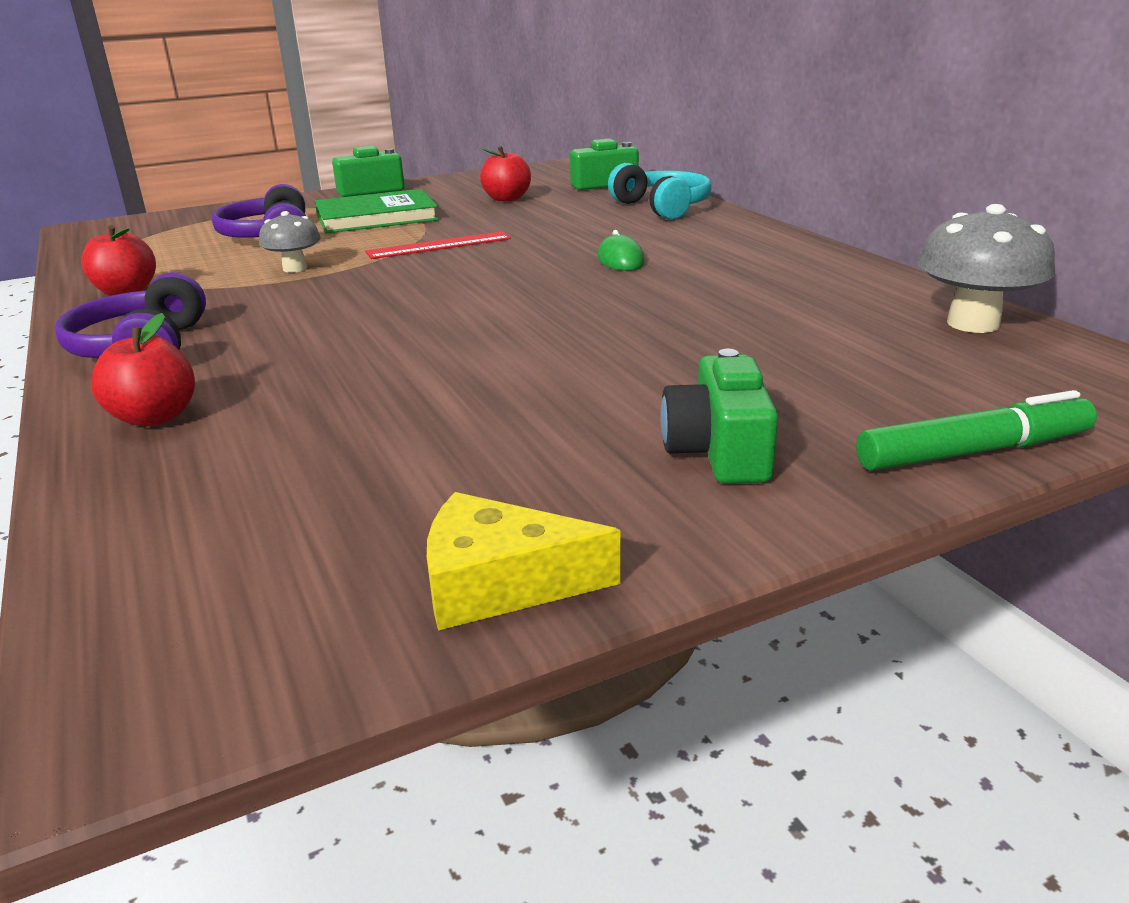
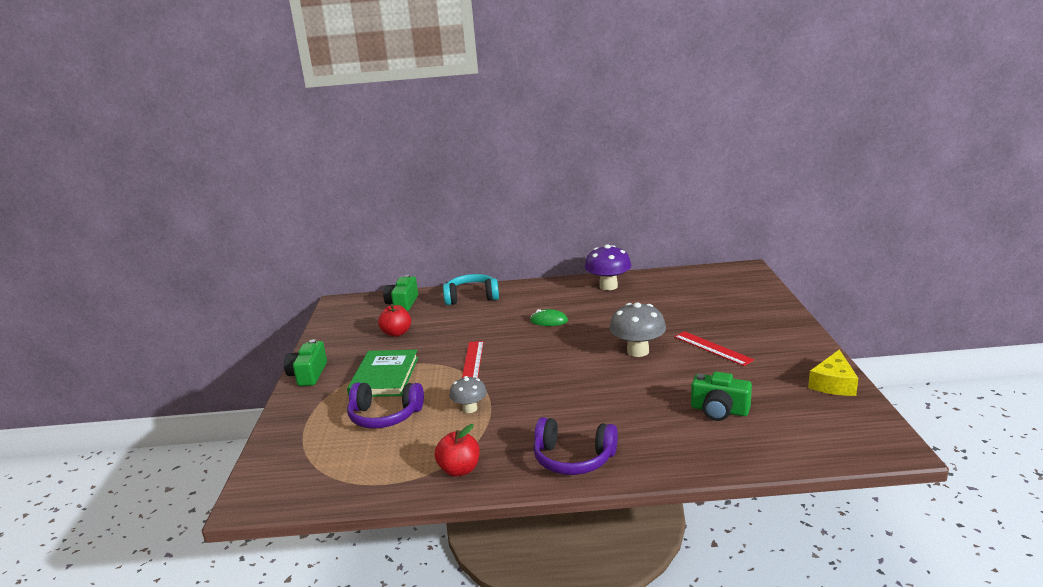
camera: 65 degrees left, 5 degrees down
red apple [91,313,195,427] -> none
green camera [661,349,778,484] -> green camera moved to [691,372,752,421]
green marker [856,390,1097,471] -> none
grey mushroom [917,204,1055,333] -> grey mushroom moved to [609,302,666,357]
none -> purple mushroom [585,244,631,290]
none -> red ruler [674,331,754,366]

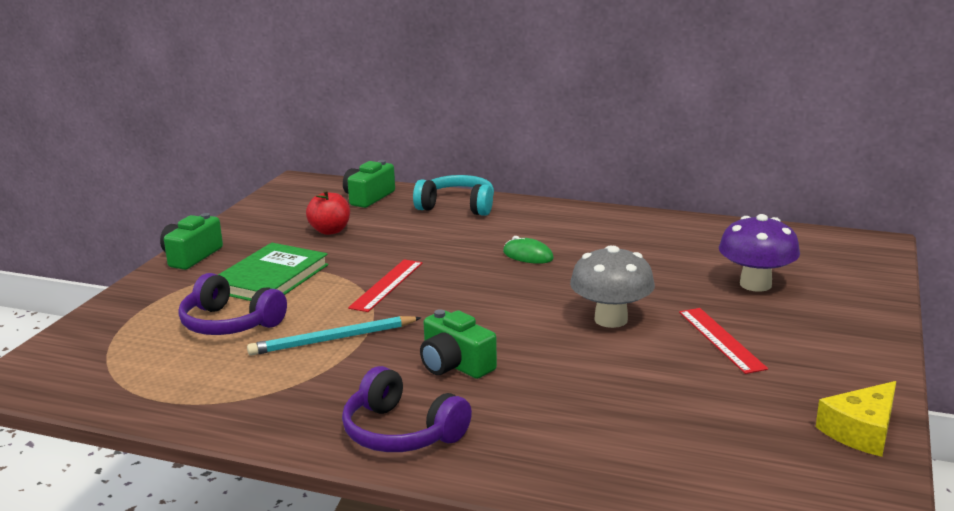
camera: 20 degrees right, 0 degrees up
red apple [435,424,480,477] -> none
grey mushroom [450,376,487,413] -> turquoise pencil [247,316,422,356]
purple mushroom [585,244,631,290] -> purple mushroom moved to [719,214,800,292]
green camera [691,372,752,421] -> green camera moved to [420,309,497,379]

